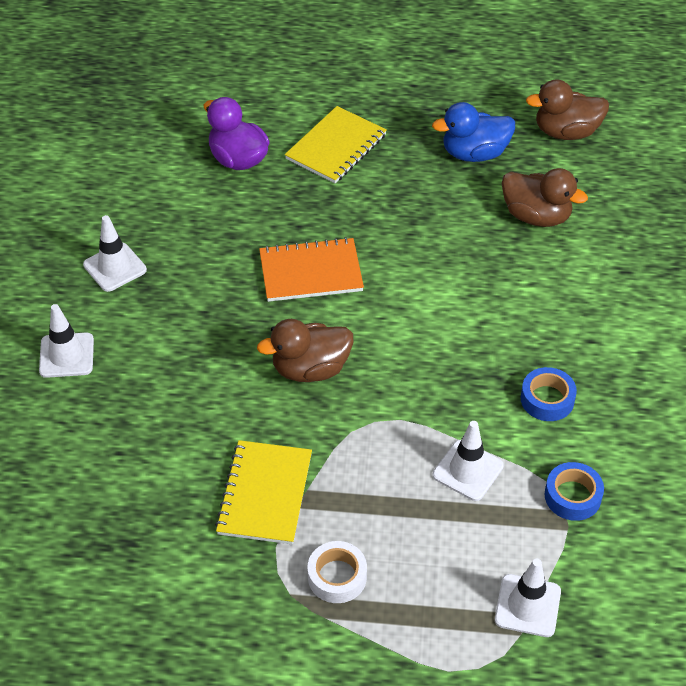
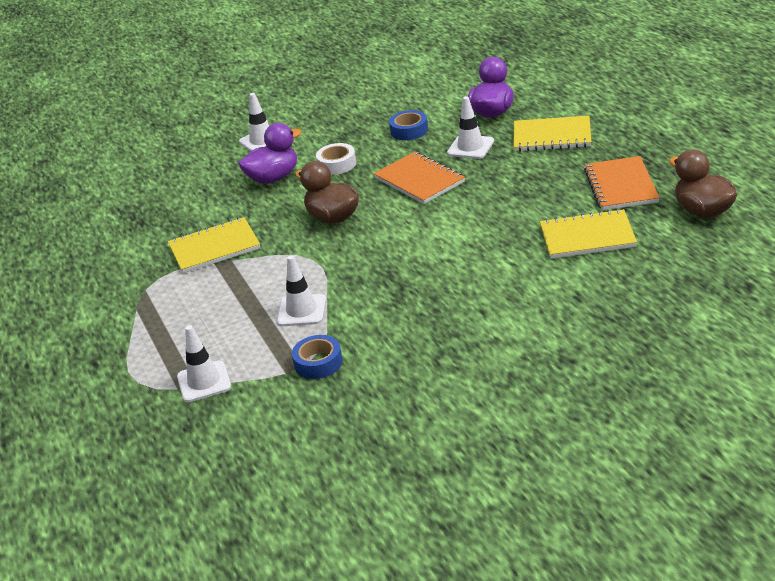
camera: 65 degrees right, 15 degrees down
white traffic cone [83,215,147,292] -> white traffic cone moved to [447,96,494,159]
white tape [307,541,367,603] -> white tape moved to [316,143,356,175]
blue duck [432,102,515,162] -> orange notebook [584,156,660,210]
brown duck [502,168,588,227] -> yellow notebook [540,209,637,259]
blue tape [521,367,577,421] -> blue tape moved to [389,110,428,140]
none -> purple duck [238,123,302,184]

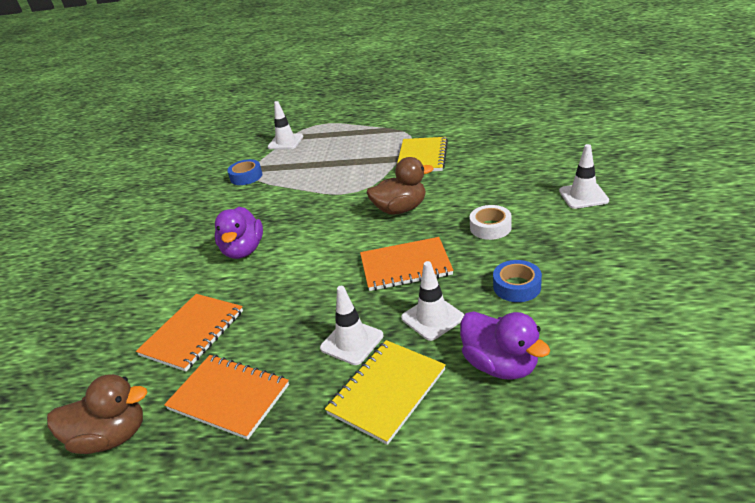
camera: 120 degrees right, 0 degrees up
purple duck [238,123,302,184] -> purple duck moved to [215,207,263,259]
white traffic cone [277,255,326,326] -> white traffic cone moved to [320,286,384,365]
yellow notebook [540,209,637,259] -> orange notebook [136,294,243,372]

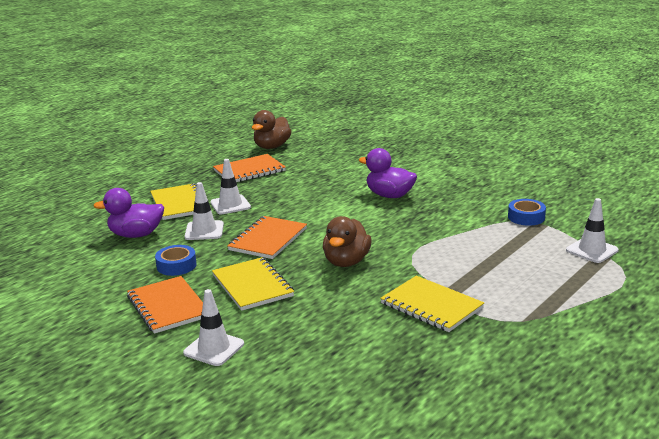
camera: 120 degrees right, 10 degrees down
orange notebook [136,294,243,372] -> orange notebook moved to [127,276,203,334]
white tape [470,205,512,240] -> yellow notebook [212,257,294,311]

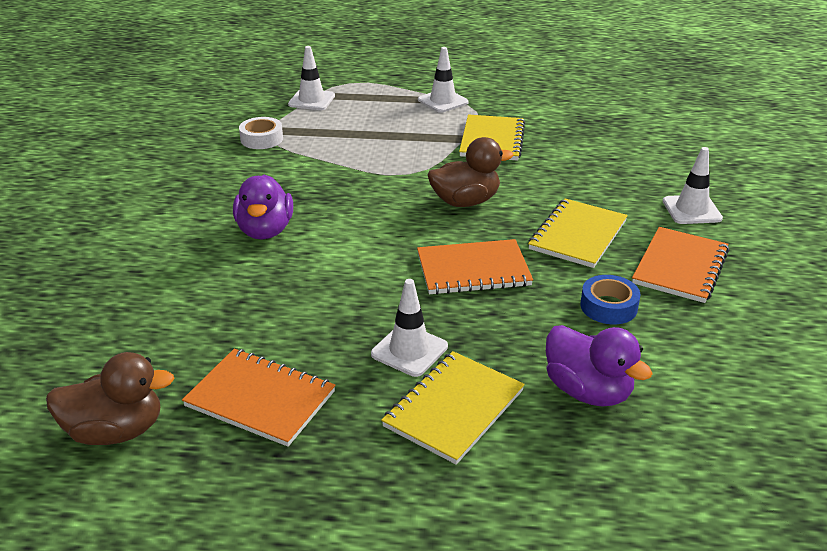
camera: 125 degrees left, 10 degrees up
white traffic cone [185,182,224,240] -> white traffic cone moved to [418,47,469,113]
blue tape [508,199,546,226] -> white tape [239,117,283,149]

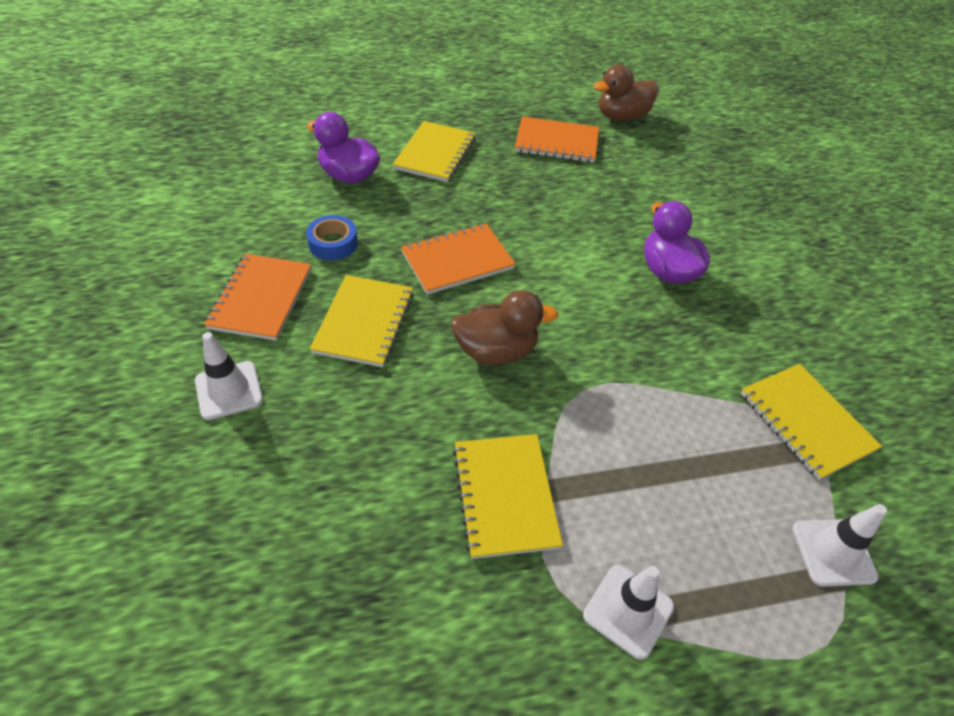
camera: 160 degrees right, 15 degrees up
white tape [239,117,283,149] -> yellow notebook [741,364,882,480]
white traffic cone [371,279,448,377] -> none
brown duck [427,137,513,207] -> brown duck turned 150 degrees counterclockwise [451,290,559,365]

